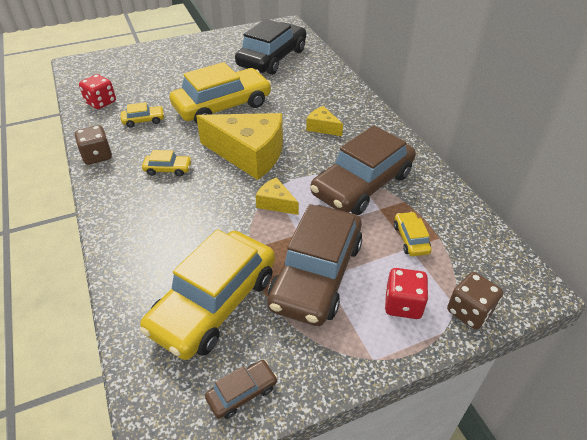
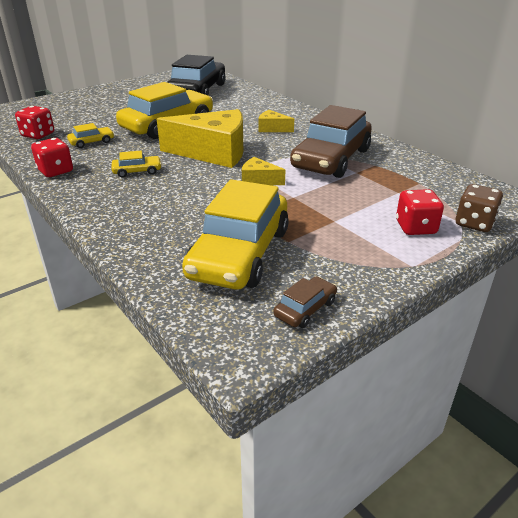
camera: 15 degrees left, 10 degrees down
brown dice [75,125,112,165] -> red dice [31,138,73,177]
brown car [267,204,363,326] -> none
yellow car [394,212,432,256] -> none

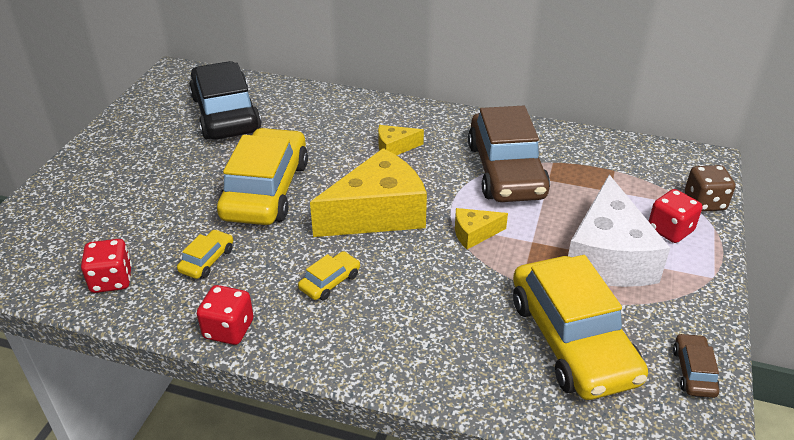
camera: 35 degrees left, 5 degrees up
none -> white cheese [568,175,670,287]

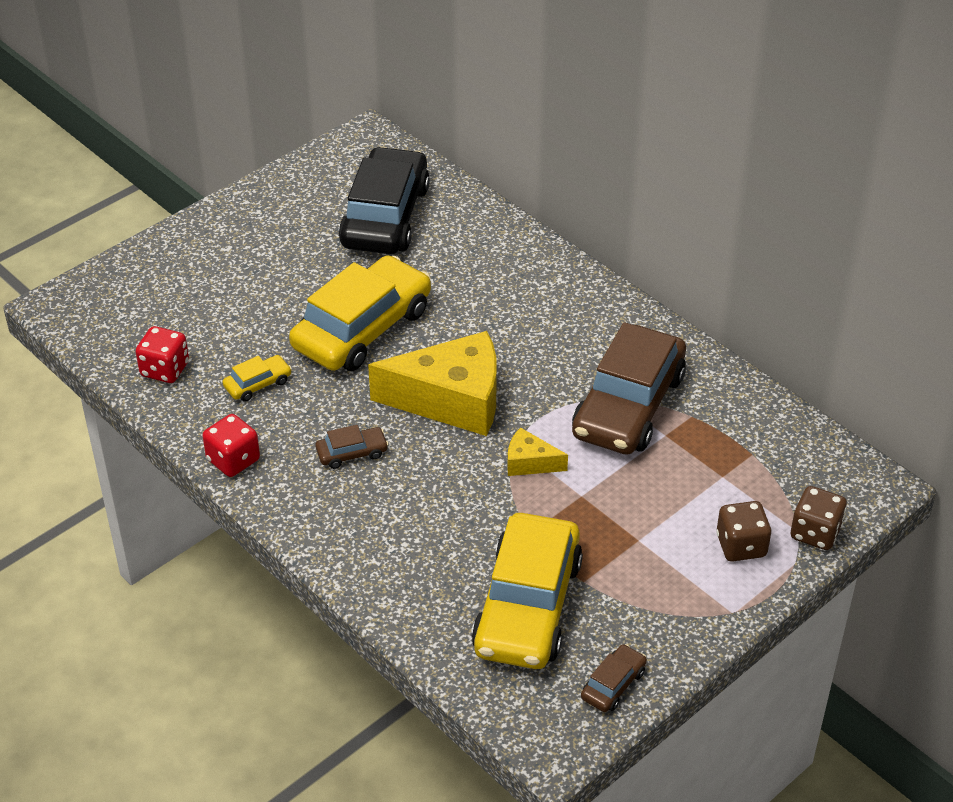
camera: 30 degrees right, 5 degrees up
yellow car [298,251,360,300] -> brown car [316,425,389,469]
yellow cheese [378,125,424,155] -> none
white cheese [568,175,670,287] -> none
red dice [649,189,702,243] -> brown dice [716,501,771,562]

